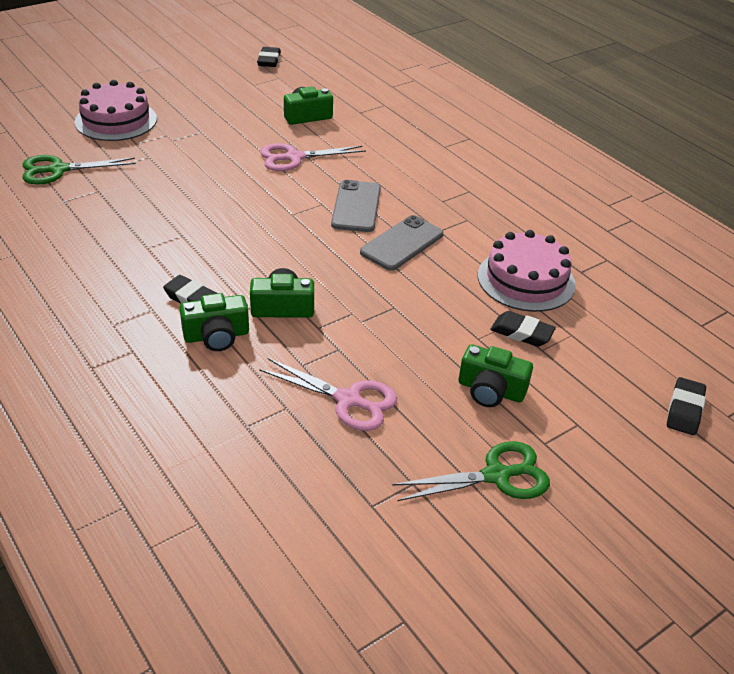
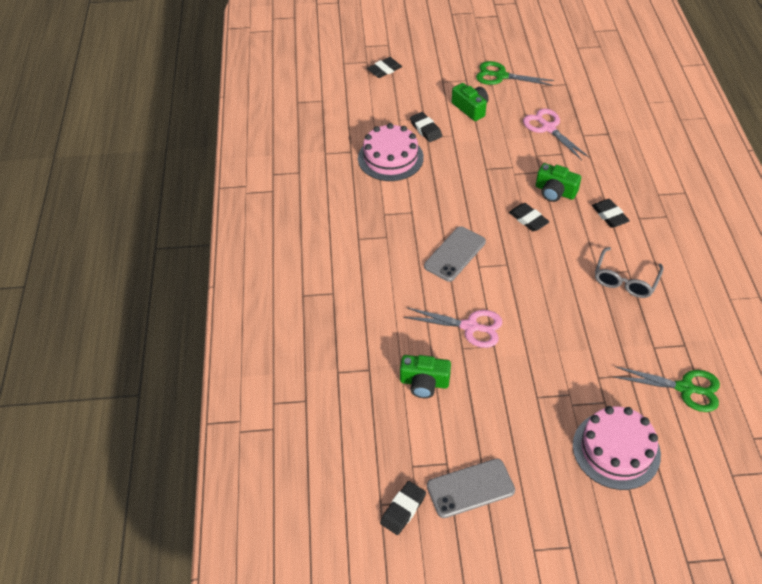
camera: 145 degrees left, 10 degrees up
green camera [180,293,249,351] -> none
grey phone [360,215,443,271] -> grey phone moved to [427,459,515,518]
none -> black eraser [509,203,550,231]
none -> grey glasses [595,247,664,298]

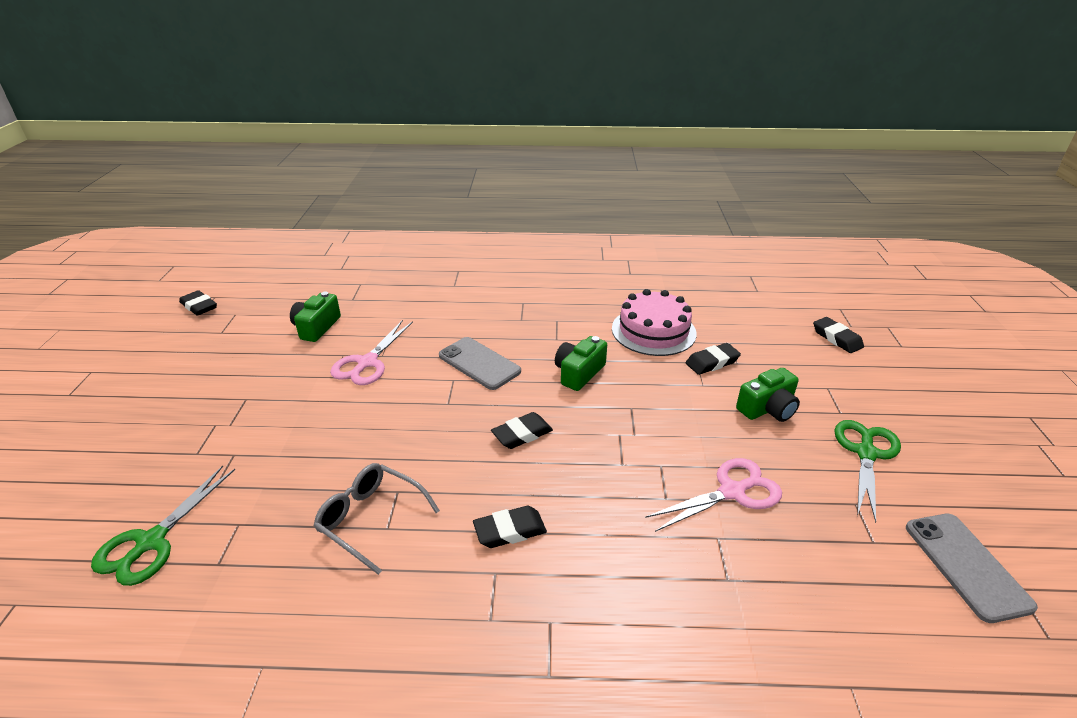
camera: 95 degrees right, 15 degrees down
grey phone [427,459,515,518] -> grey phone moved to [906,514,1038,623]
green camera [536,163,581,202] -> green camera moved to [555,336,607,391]
pink cake [573,406,661,490] -> none

